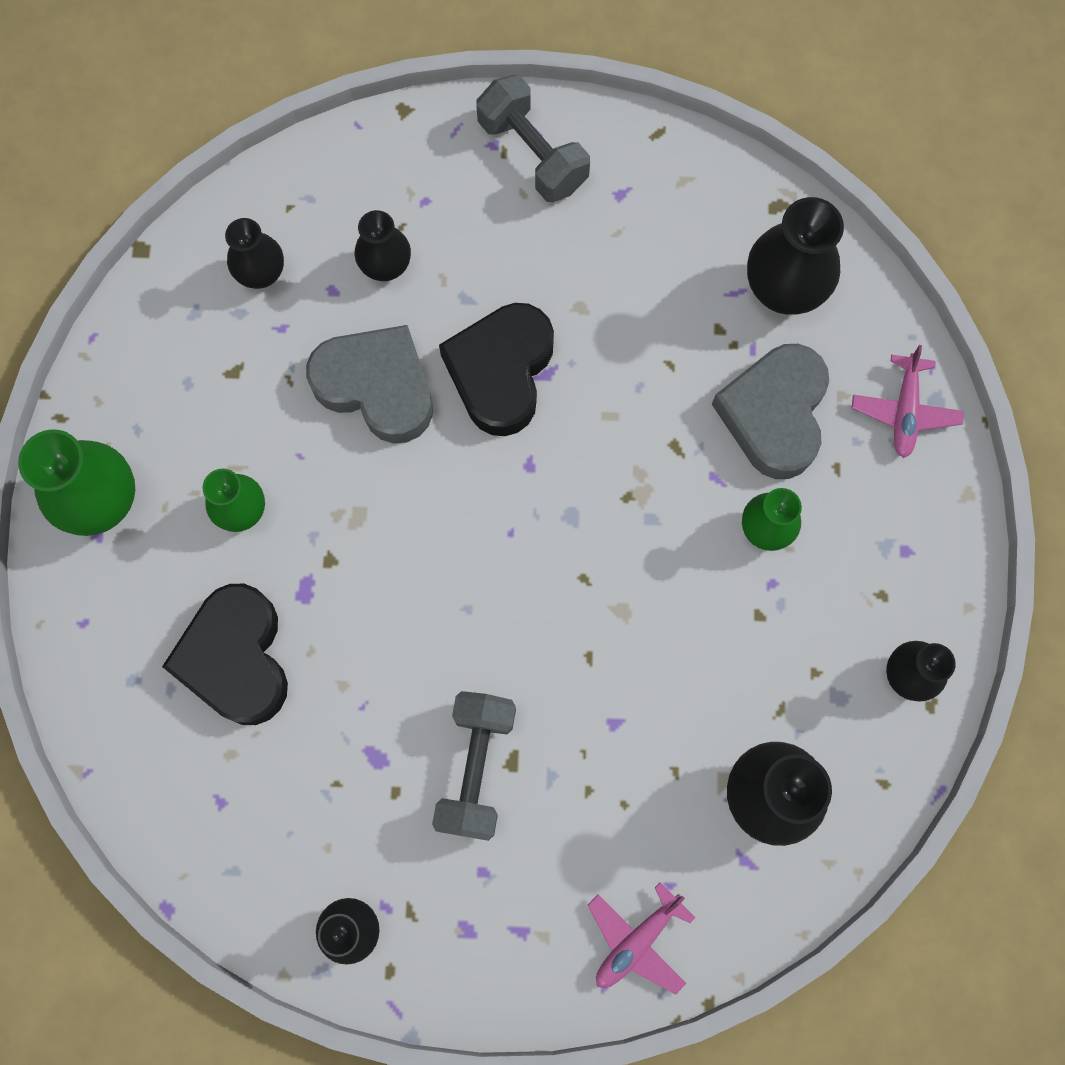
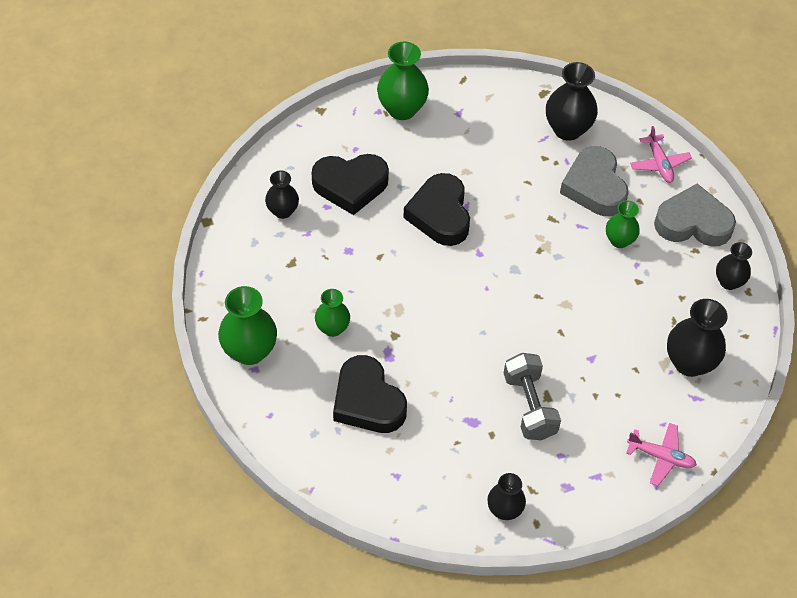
camera: 25 degrees left, 20 degrees down
grey heart [306,325,433,444] -> grey heart moved to [654,184,736,247]
black vase [354,210,411,281] -> black heart [312,154,389,215]
grey dumbbell [476,75,590,202] -> green vase [377,42,429,120]
pink plane [588,883,695,994] -> pink plane turned 90 degrees counterclockwise [626,423,697,486]

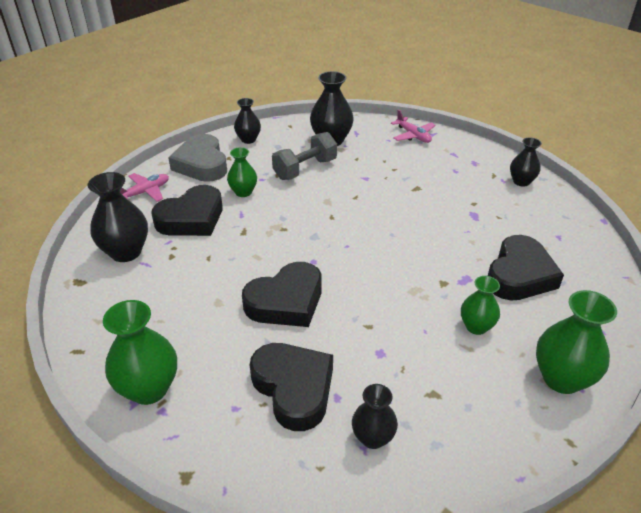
camera: 115 degrees left, 15 degrees down
grey dumbbell [504,353,561,440] -> grey dumbbell moved to [272,132,337,180]
grey heart [560,146,629,216] -> black heart [151,185,223,236]
pink plane [626,423,697,486] -> pink plane turned 150 degrees clockwise [391,109,436,143]

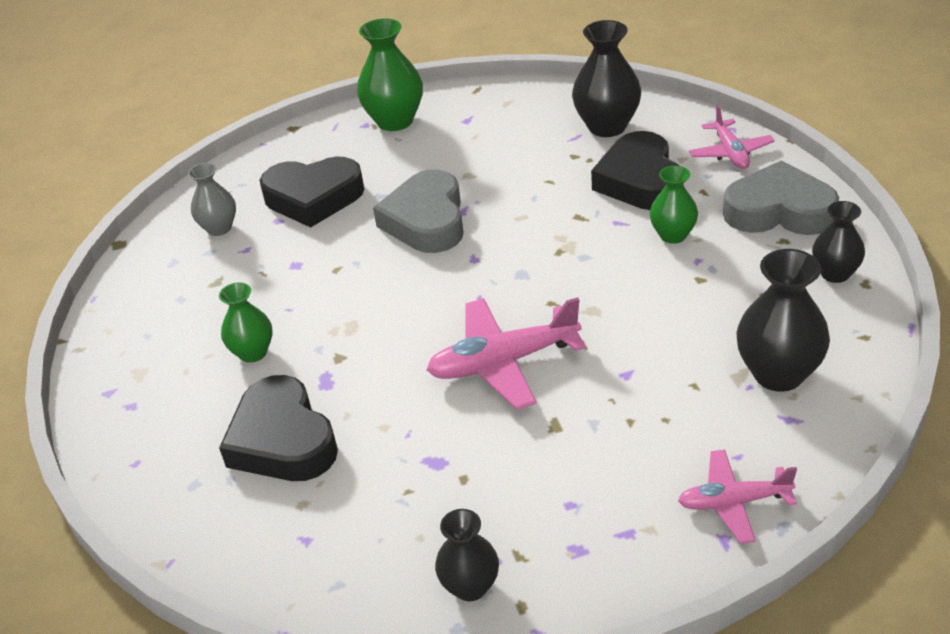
camera: 125 degrees right, 0 degrees up
black heart [242,262,322,327] -> grey heart [373,170,464,253]
grey dumbbell [272,132,337,180] -> none
black vase [352,384,398,449] -> grey vase [188,163,236,236]
green vase [536,290,617,394] -> none
none -> pink plane [427,297,586,410]

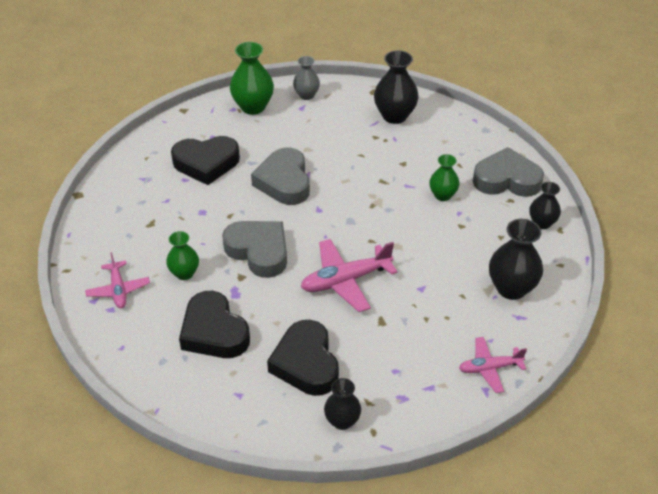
camera: 10 degrees left, 5 degrees up
grey vase [188,163,236,236] -> grey vase moved to [293,56,320,100]
black heart [591,131,684,210] -> black heart moved to [267,320,339,396]
pink plane [689,105,775,169] -> pink plane moved to [85,252,150,308]
none -> grey heart [222,221,287,278]

